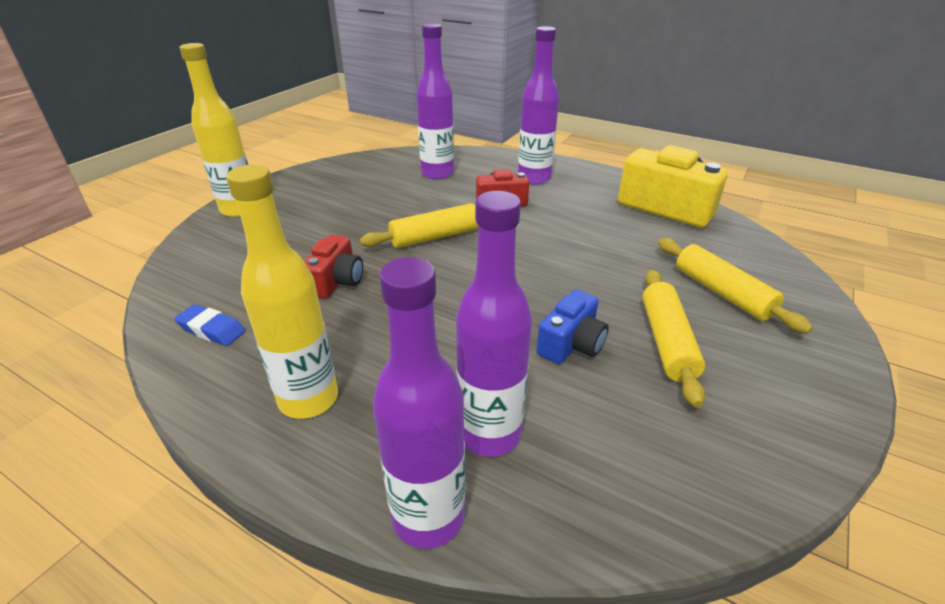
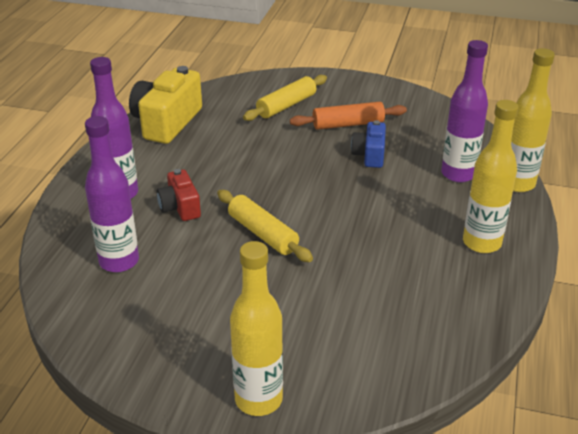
camera: 105 degrees left, 0 degrees up
blue eraser [174,304,246,346] -> none
red camera [304,235,363,299] -> none
purple bottle [373,257,465,549] -> yellow bottle [511,48,555,192]
blue camera [536,289,609,364] -> blue camera turned 105 degrees counterclockwise [351,120,386,168]
yellow rolling pin [642,270,705,408] -> orange rolling pin [290,102,407,130]

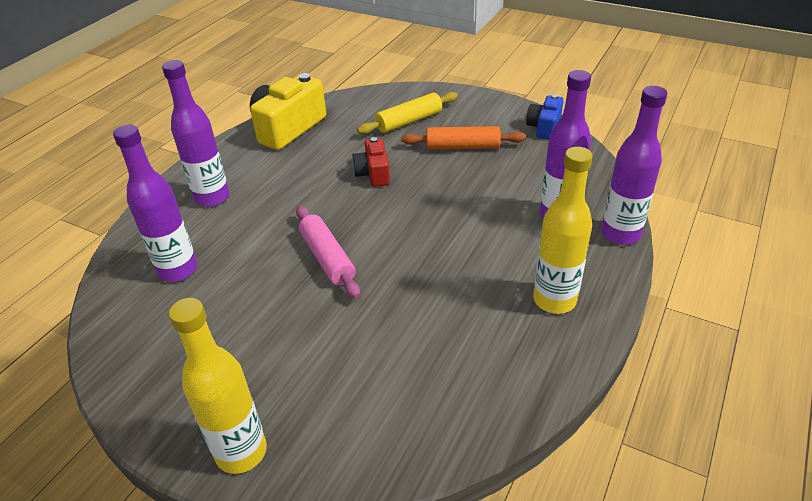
camera: 15 degrees right, 5 degrees up
red camera [157,169,201,221] -> red camera moved to [352,137,390,187]
yellow rolling pin [217,190,313,262] -> pink rolling pin [296,206,360,299]
blue camera [351,120,386,168] -> blue camera moved to [526,94,564,139]
yellow bottle [511,48,555,192] -> purple bottle [601,86,667,245]

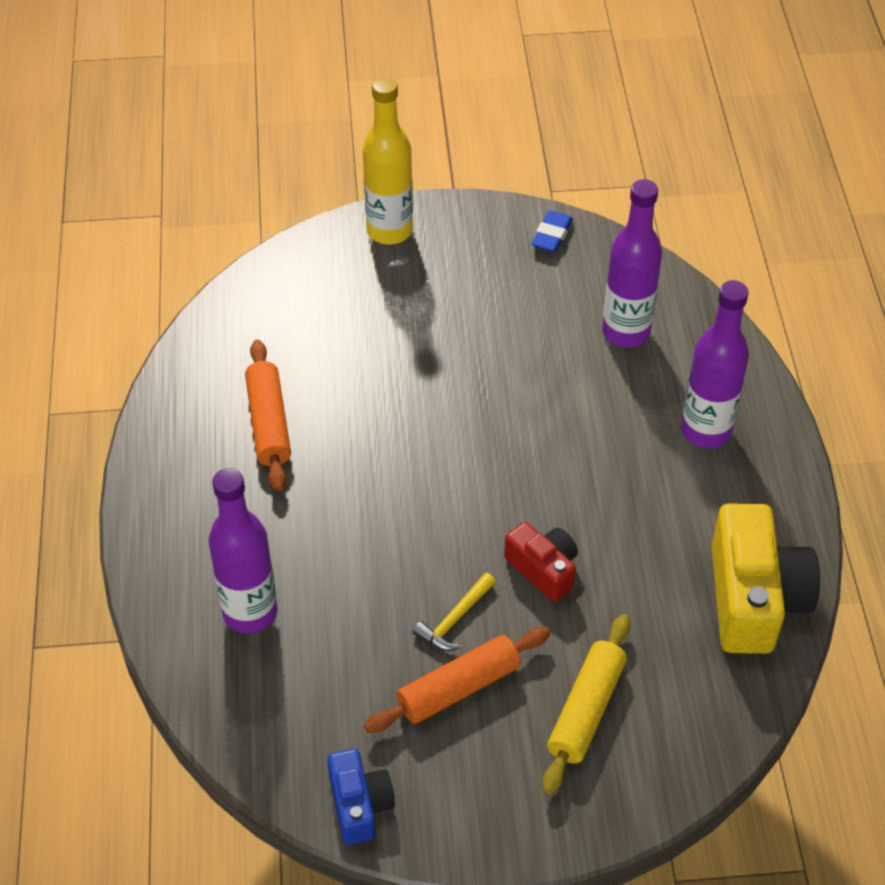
camera: 145 degrees right, 10 degrees up
pink rolling pin [296,206,360,299] -> none
yellow bottle [533,147,593,314] -> none
purple bottle [601,86,667,245] -> none
none -> orange rolling pin [245,340,291,491]
none -> yellow hammer [413,573,496,651]
none -> blue eraser [531,210,573,252]

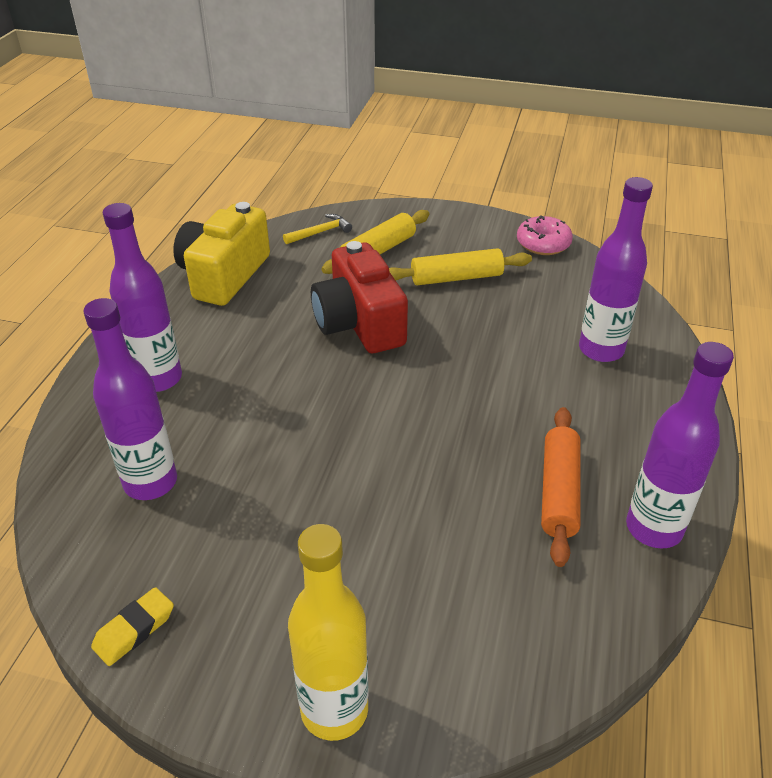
camera: 160 degrees left, 10 degrees down
blue camera [327,749,395,845] -> pink donut [517,215,573,255]
orange rolling pin [364,627,550,733] -> yellow rolling pin [389,248,532,285]
yellow hammer [413,573,496,651] -> yellow hammer moved to [283,214,352,244]
red camera [504,522,578,602] -> red camera [311,241,408,353], size x1.77
blue eraser [531,210,573,252] -> yellow eraser [91,587,174,666]
none -> purple bottle [626,342,734,548]

